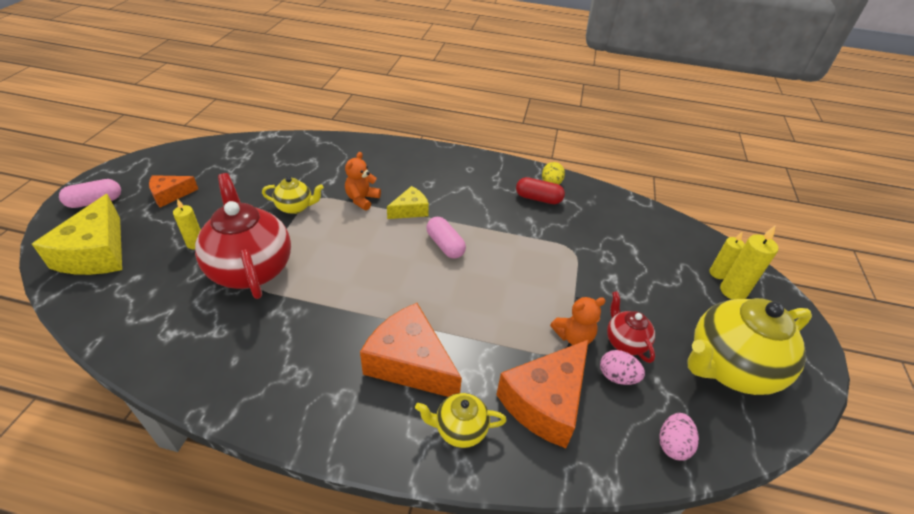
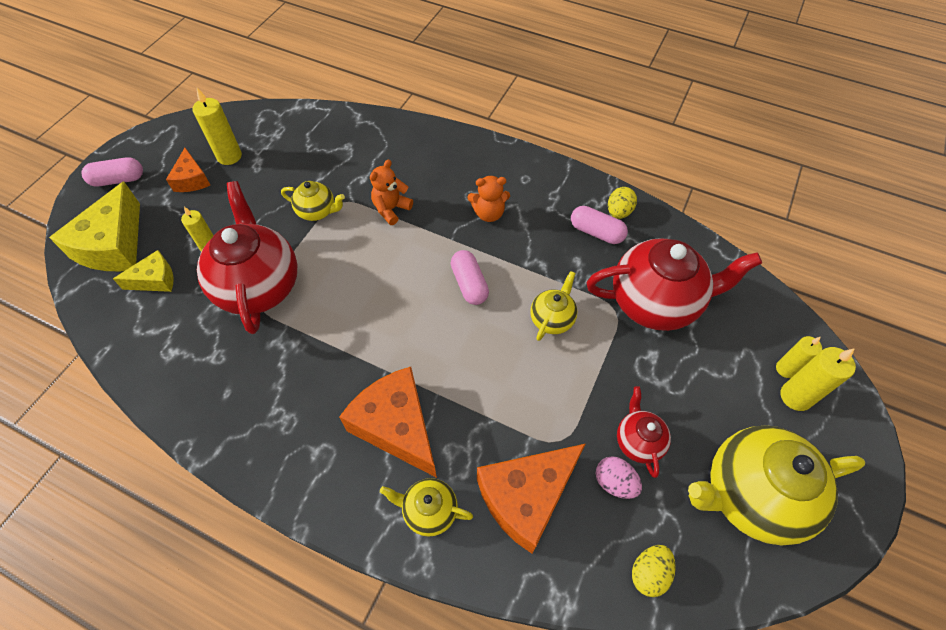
camera: 15 degrees right, 15 degrees up
orange cheese [149,175,198,207] -> orange cheese turned 90 degrees counterclockwise [166,148,210,192]
yellow cheese [387,186,429,219] -> yellow cheese moved to [113,250,174,292]
red capsule [516,177,565,204] -> pink capsule [571,206,628,244]
orange teddy bear [550,297,606,345] -> orange teddy bear moved to [468,176,510,222]
pink egg [659,413,699,461] -> yellow egg [632,545,676,597]
none -> yellow candle [192,88,242,165]
none -> yellow teapot [530,271,578,341]
none -> red teapot [586,238,762,331]

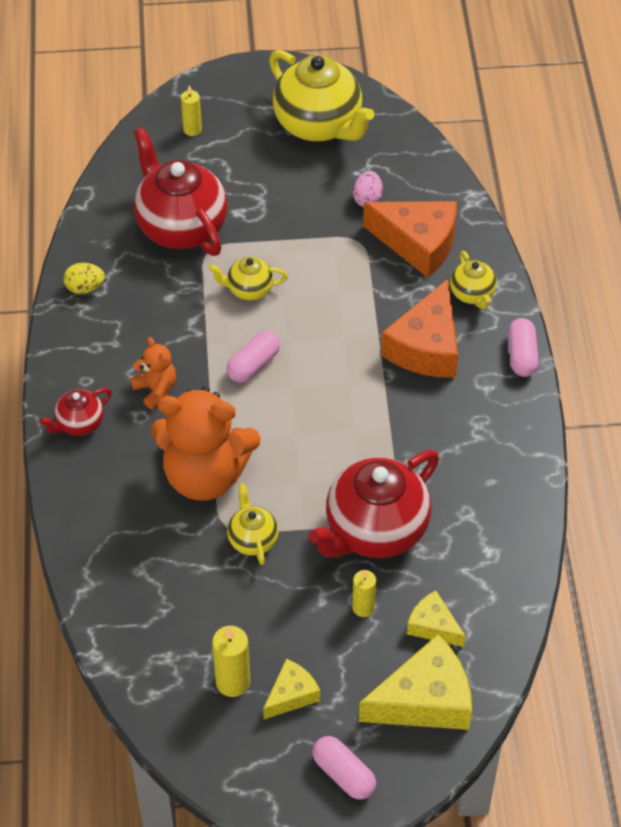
camera: 120 degrees left, 5 degrees down
orange cheese [166,148,210,192] -> yellow cheese [263,659,320,719]
orange teddy bear [370,159,413,225] -> orange teddy bear [151,387,260,501], size x2.14
pink capsule [571,206,628,244] -> pink capsule moved to [508,318,539,377]
red teapot [617,386,671,478] -> red teapot moved to [40,388,112,436]
yellow egg [632,545,676,597] -> none
yellow candle [781,347,856,411] -> none

